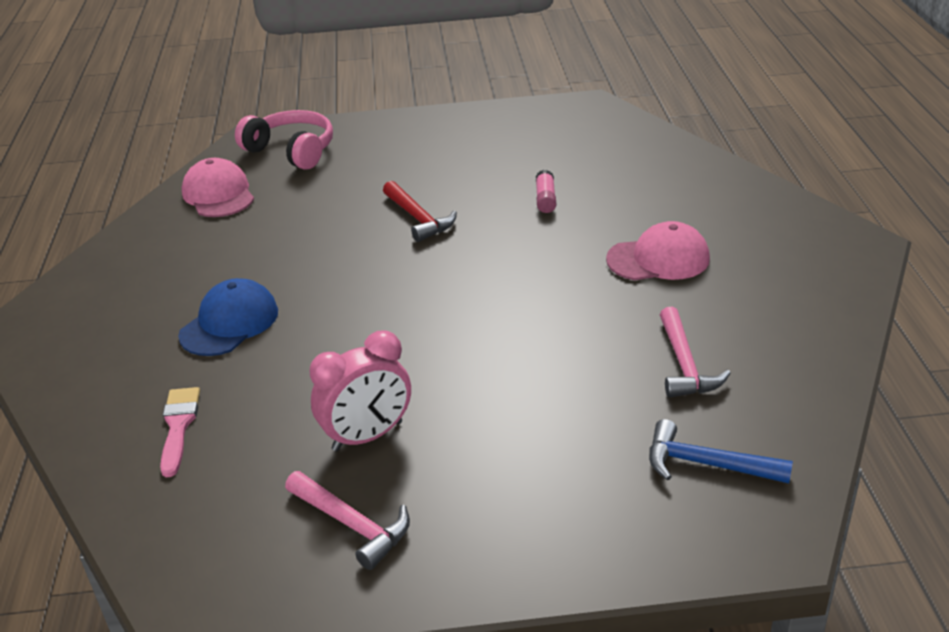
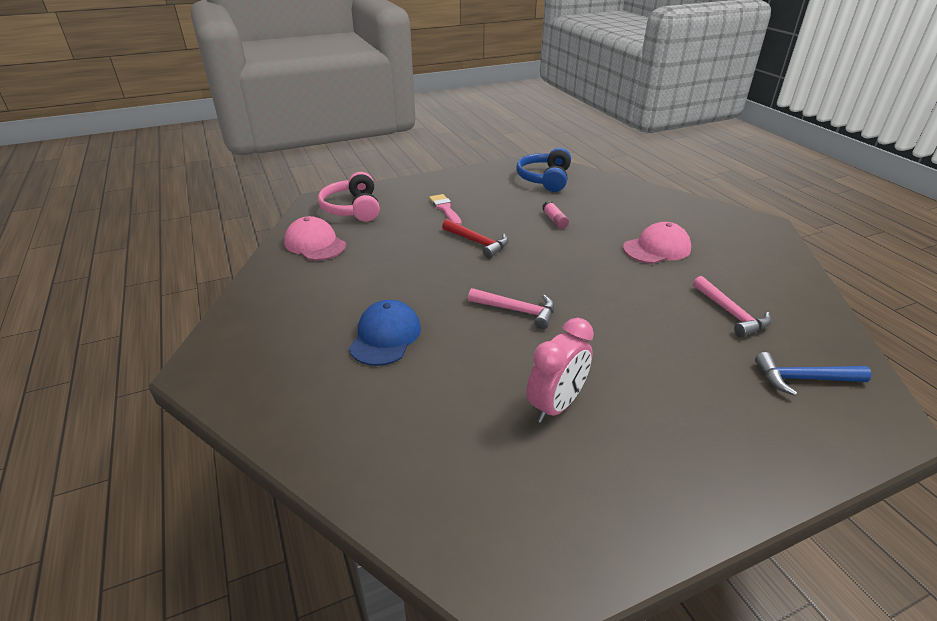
camera: 20 degrees left, 0 degrees up
pink brush [160,387,200,477] -> pink brush moved to [429,194,462,225]
pink headphones [235,110,333,170] -> pink headphones turned 120 degrees counterclockwise [318,172,380,222]
pink hammer [285,471,410,570] -> pink hammer moved to [468,288,555,329]
none -> blue headphones [516,148,571,192]

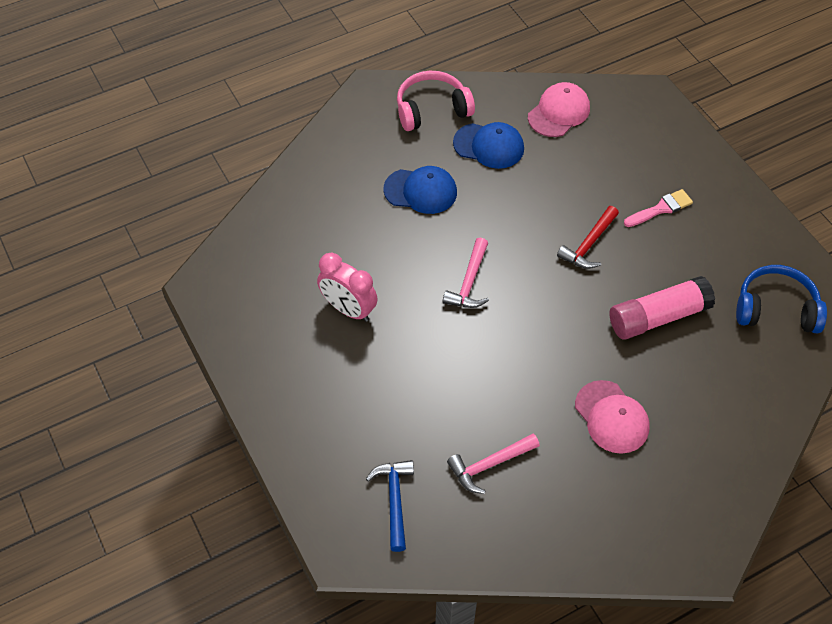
camera: 85 degrees right, 20 degrees up
pink headphones [318,172,380,222] -> pink headphones moved to [397,71,475,131]
pink glue stick [542,201,569,229] -> pink glue stick [609,276,715,340], size x2.18
none -> blue cap [453,122,524,169]

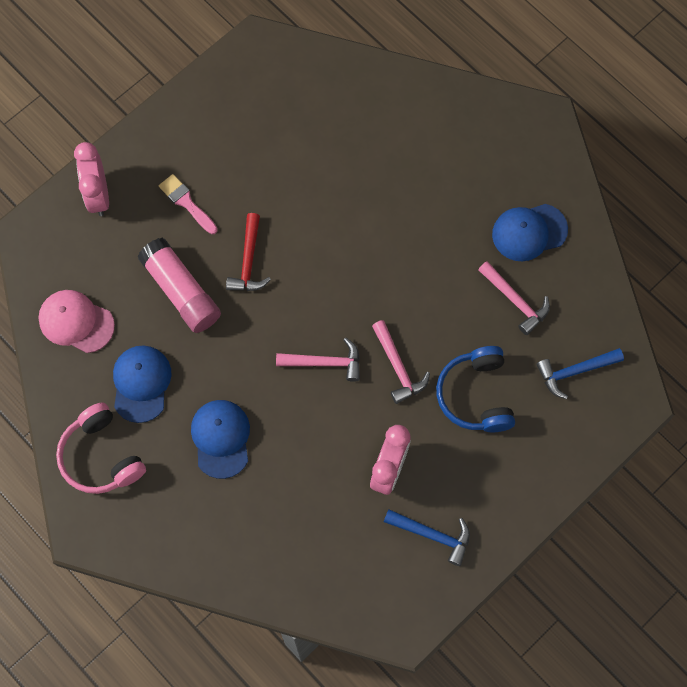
camera: 105 degrees left, 15 degrees up
red hammer [557,206,619,269] -> red hammer turned 75 degrees clockwise [226,213,271,291]
pink cap [575,380,649,454] -> none
pink glue stick [609,276,715,340] -> pink glue stick moved to [138,238,221,333]
blue headphones [736,265,827,334] -> blue headphones moved to [436,346,515,432]
none -> pink clock [74,142,109,216]
none -> pink hammer [372,320,430,404]
none -> blue hammer [384,509,470,566]
none -> blue cap [492,204,568,262]

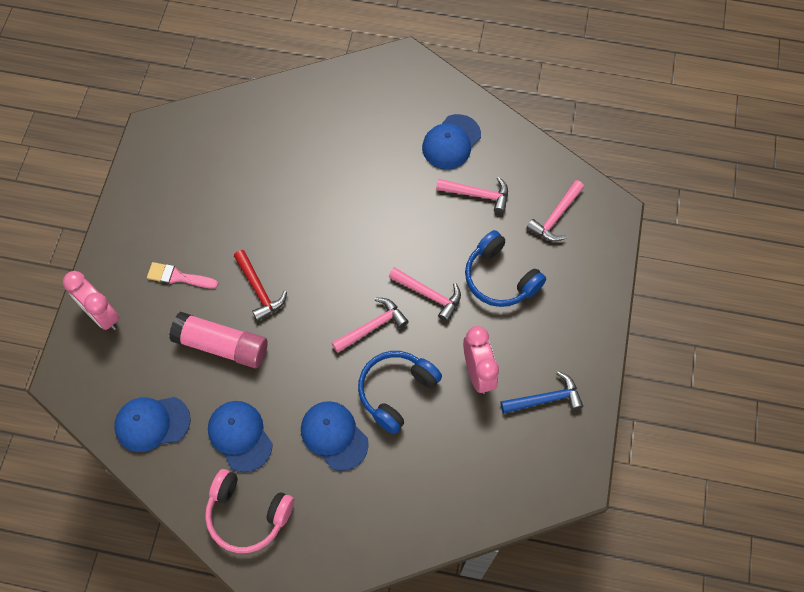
camera: 35 degrees left, 5 degrees down
pink cap [39,290,115,353] -> blue cap [114,397,191,452]
blue hammer [537,348,624,399] -> pink hammer [527,180,584,241]
none -> blue headphones [358,351,442,434]

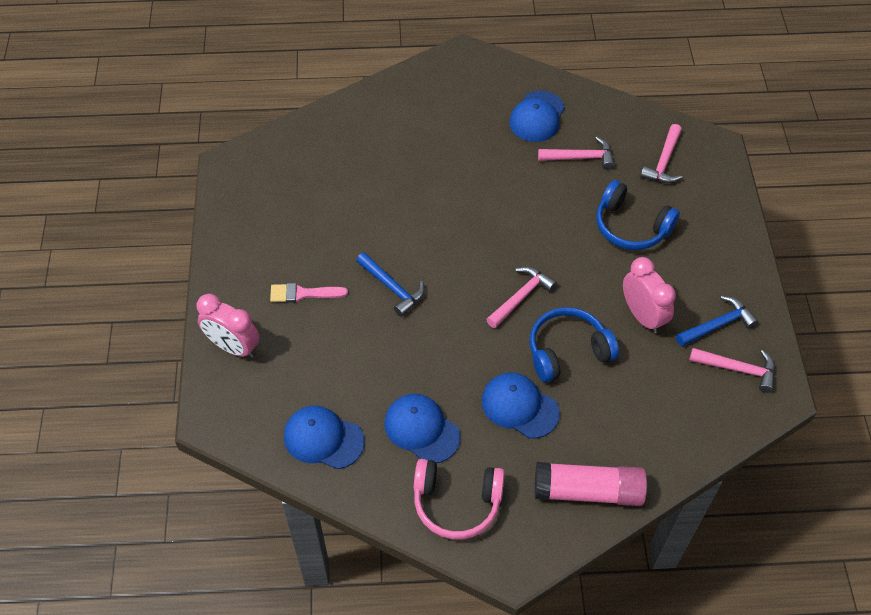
camera: 15 degrees left, 10 degrees down
blue cap [114,397,191,452] -> blue cap turned 45 degrees clockwise [284,406,364,469]
pink glue stick [169,312,267,368] -> pink glue stick moved to [535,462,647,506]
red hammer [234,250,287,321] -> blue hammer [356,252,425,317]
blue headphones [358,351,442,434] -> blue headphones turned 45 degrees clockwise [530,307,619,383]
pink hammer [389,267,461,322] -> pink hammer moved to [689,348,775,393]

